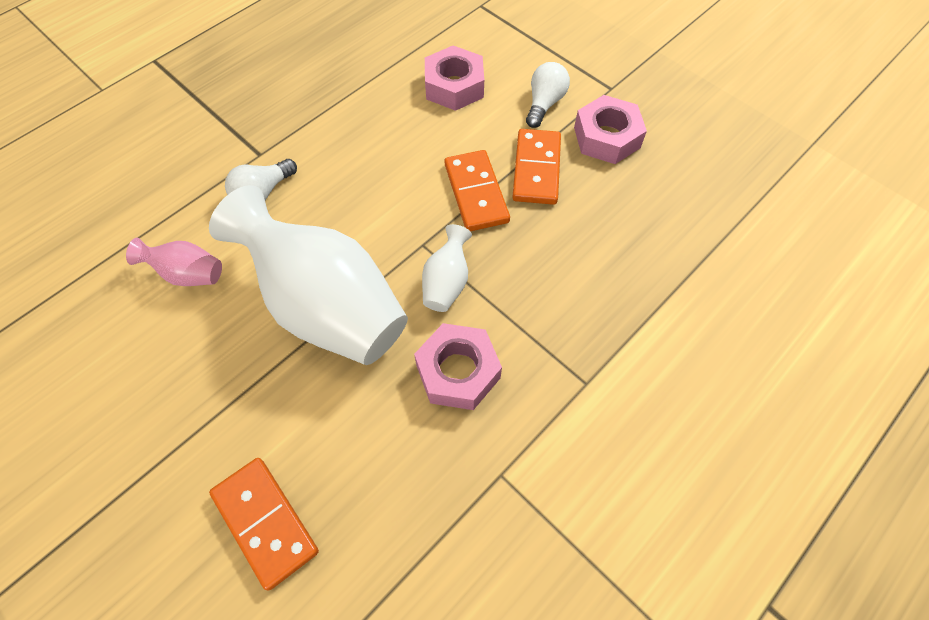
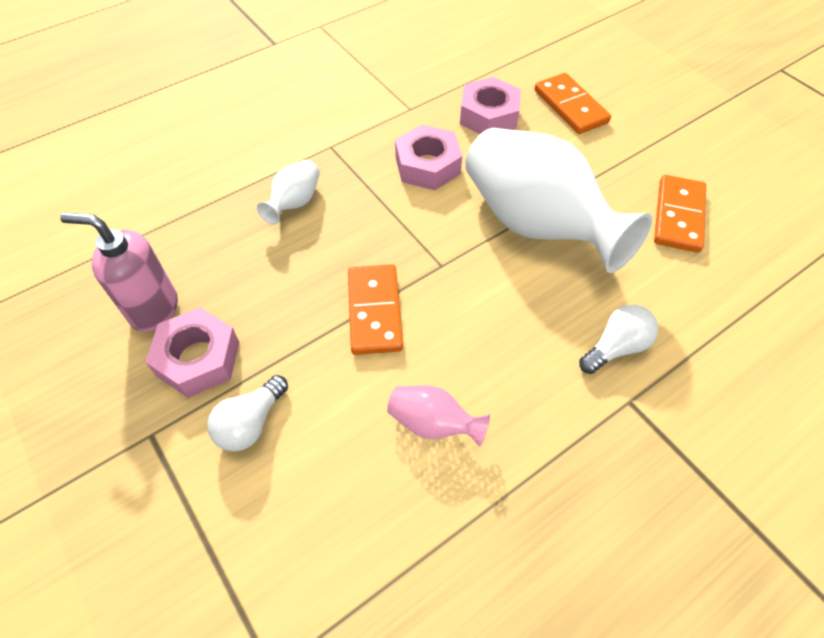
camera: 170 degrees left, 5 degrees down
pink vase [126,238,222,286] -> pink vase moved to [387,386,490,447]
white vase [422,224,472,312] -> white vase moved to [257,160,320,224]
pink nut [425,45,484,111] -> pink nut moved to [460,77,521,134]
orange domino [512,129,561,205] -> orange domino moved to [654,175,706,253]
none -> pink soap dispenser [60,212,178,332]

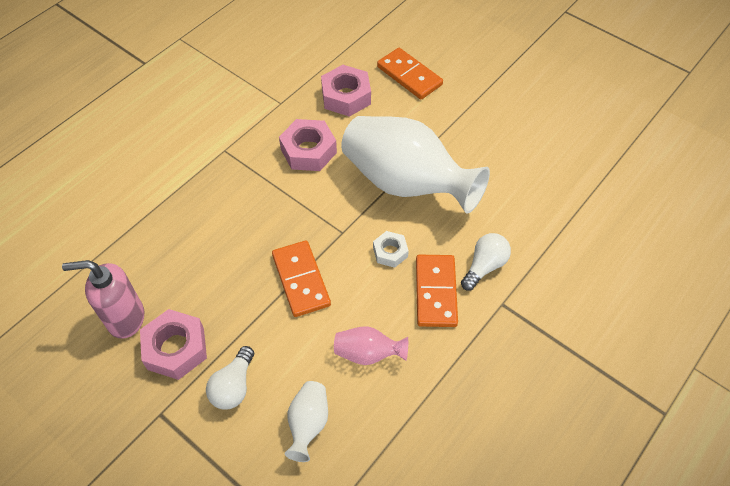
camera: 15 degrees left, 0 degrees up
white vase [257,160,320,224] -> white vase moved to [284,381,328,462]
orange domino [654,175,706,253] -> orange domino moved to [416,255,458,327]
none -> white nut [373,231,409,268]

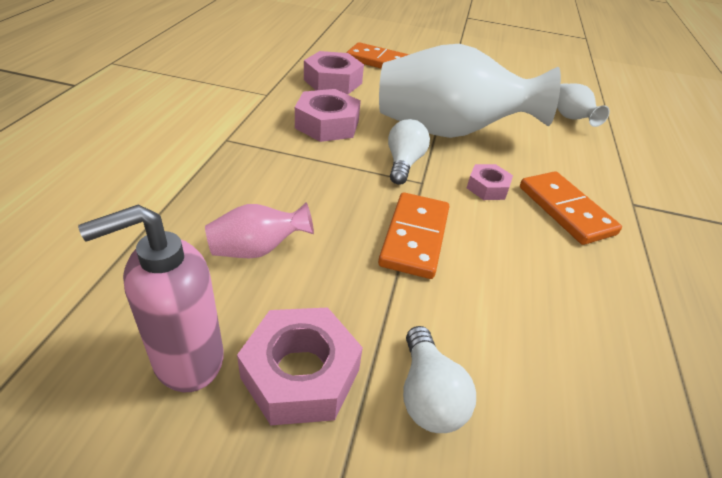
camera: 30 degrees left, 15 degrees down
orange domino [272,240,331,317] -> orange domino turned 60 degrees clockwise [378,192,449,279]
white vase [284,381,328,462] -> white vase moved to [557,84,610,127]
pink vase [334,326,408,365] -> pink vase moved to [205,202,314,258]
white nut [373,231,409,268] -> pink nut [467,164,513,200]
white light bulb [461,233,511,291] -> white light bulb moved to [388,119,430,185]

